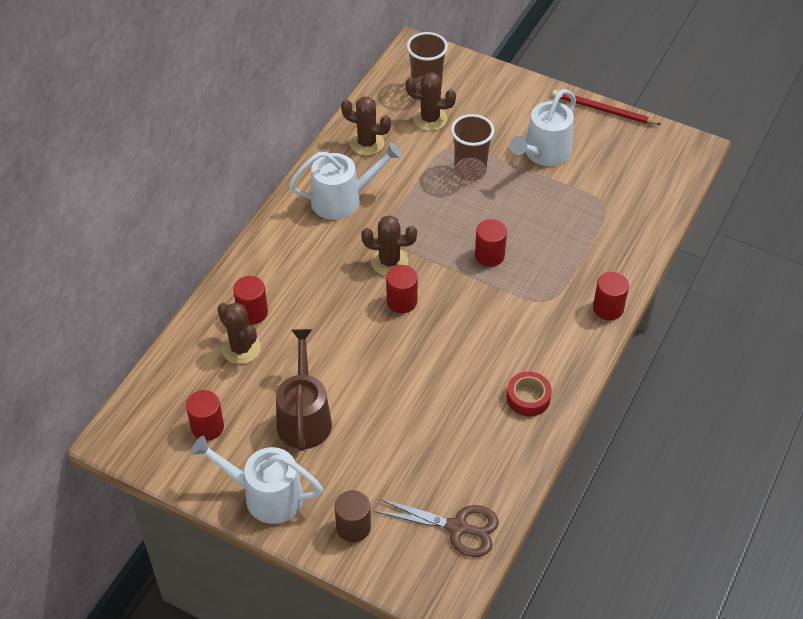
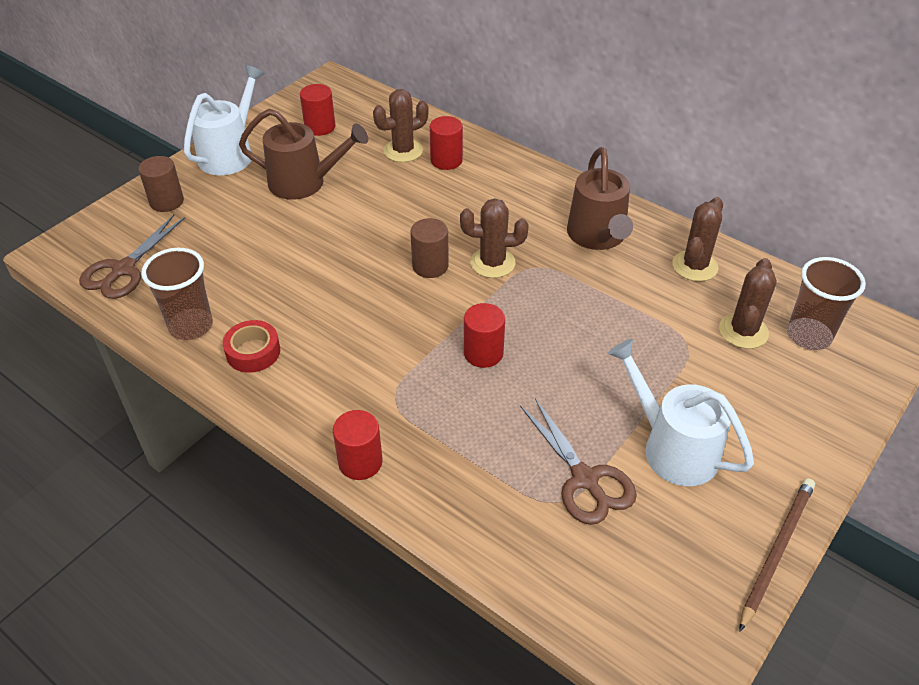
camera: 100 degrees right, 5 degrees down
white watering can [289,142,402,220] -> brown watering can [567,147,633,250]
brown cactus [361,215,417,276] -> brown cactus turned 75 degrees clockwise [460,198,528,278]
red cylinder [386,265,418,313] -> brown cylinder [410,218,449,278]
brown cup [451,114,494,181] -> brown cup moved to [141,248,213,340]
red pencil [552,90,662,125] -> brown pencil [739,478,815,632]
none -> brown scissors [520,398,637,525]

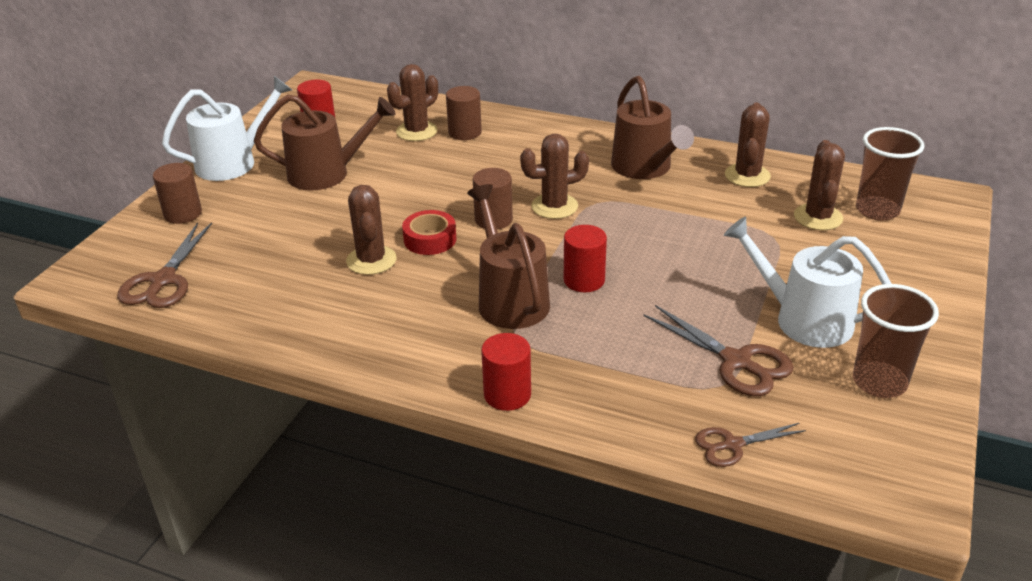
camera: 15 degrees left, 10 degrees down
brown cup [141,248,213,340] -> brown cup moved to [853,284,939,398]
white watering can [184,65,265,175] -> white watering can turned 45 degrees clockwise [162,76,292,181]
red tape [223,320,280,373] -> red tape moved to [402,210,456,255]
red cylinder [430,116,463,170] -> brown cylinder [446,86,482,140]
brown pencil [739,478,815,632] -> none
none -> brown cactus [346,185,396,275]
none -> brown watering can [467,184,550,329]
none -> brown scissors [695,423,806,467]

